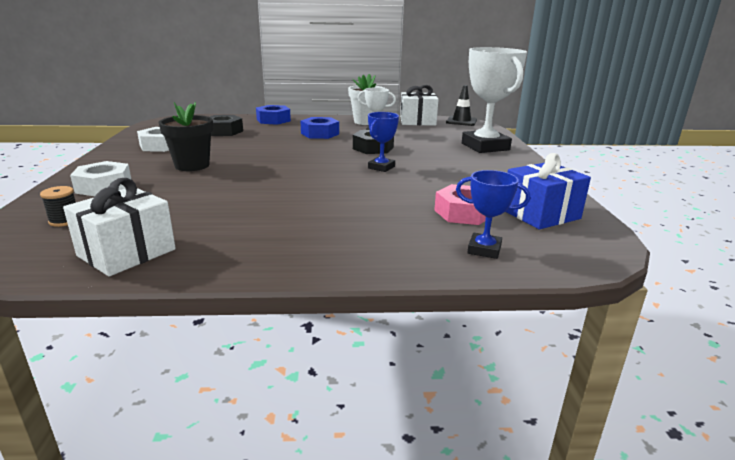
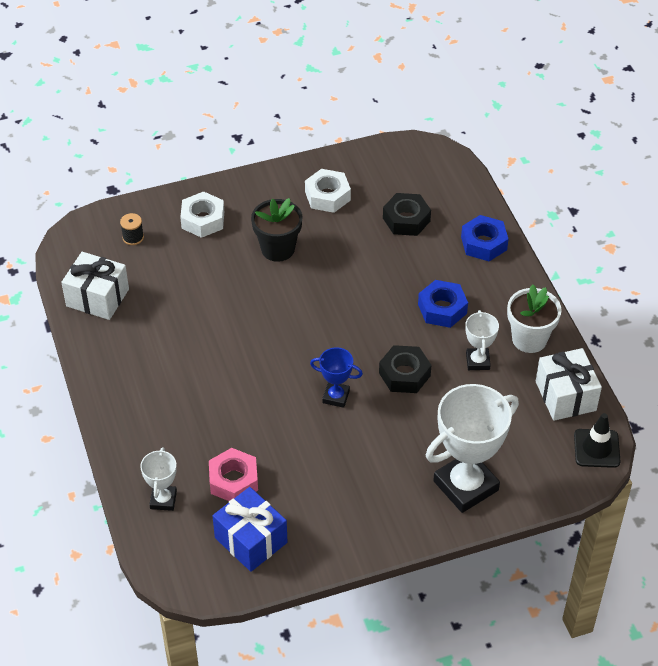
camera: 75 degrees right, 25 degrees up
blue trophy [456,170,530,259] -> white trophy [140,447,177,511]

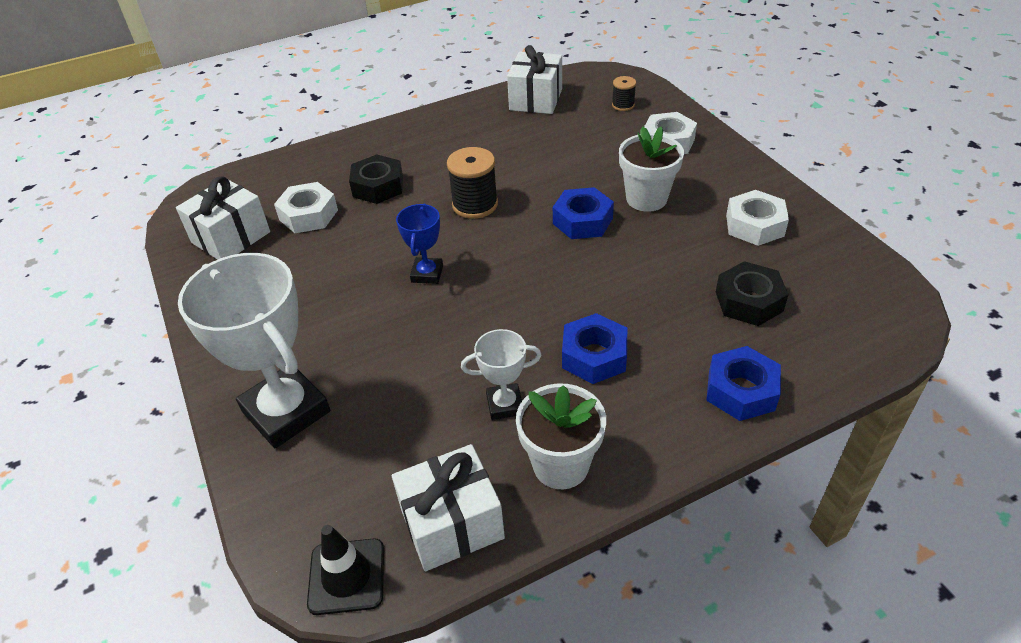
camera: 85 degrees right, 5 degrees down
white trophy [140,447,177,511] -> none
pink nut [209,448,258,501] -> white nut [274,182,338,233]
blue gift [213,487,287,572] -> white gift [176,176,270,260]
black flower pot [251,198,303,262] -> white flower pot [619,127,684,212]
black nut [379,345,432,393] -> black nut moved to [349,154,403,204]
none -> black spool [447,147,498,219]
none -> blue nut [553,187,614,239]

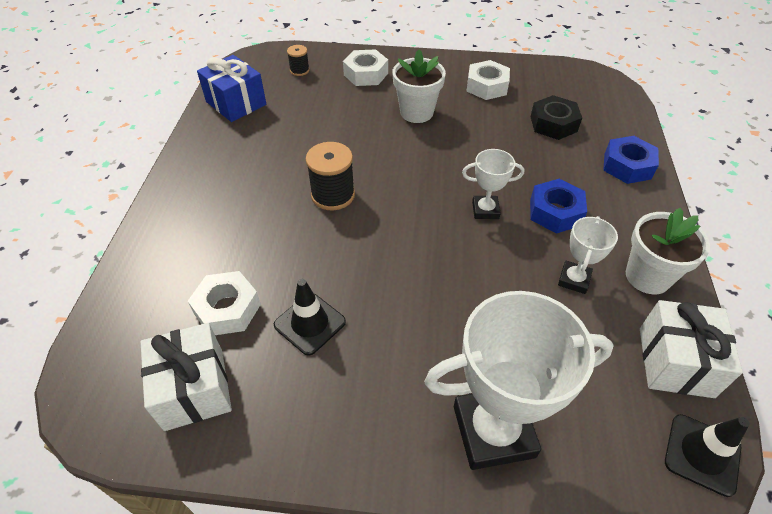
camera: 60 degrees left, 5 degrees up
black nut [349,154,403,204] -> none
blue trophy [396,204,443,284] -> none
white gift [507,45,562,114] -> blue gift [197,55,266,122]
blue nut [553,187,614,239] -> none
none -> black traffic cone [274,279,346,355]
none -> white trophy [462,149,524,219]

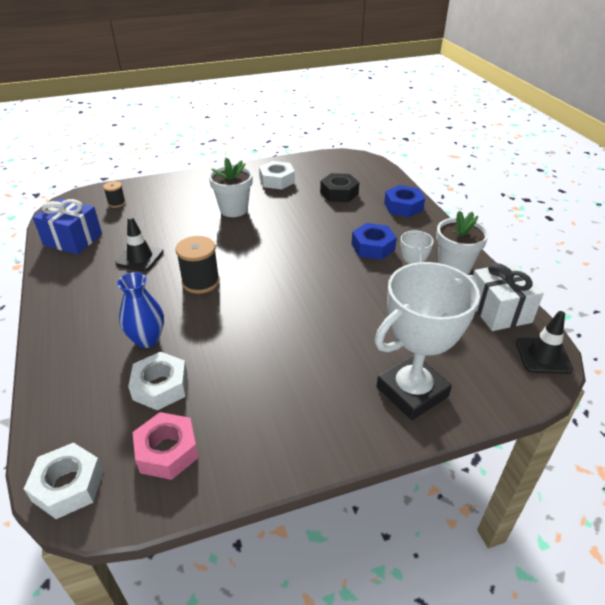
camera: 25 degrees left, 10 degrees down
white gift [141,323,232,431] -> pink nut [132,412,199,480]
black traffic cone [274,279,346,355] -> black traffic cone moved to [115,216,164,271]
white nut [343,49,388,86] -> white nut moved to [24,442,103,519]
white trophy [462,149,524,219] -> none
none -> blue vase [117,272,164,348]

